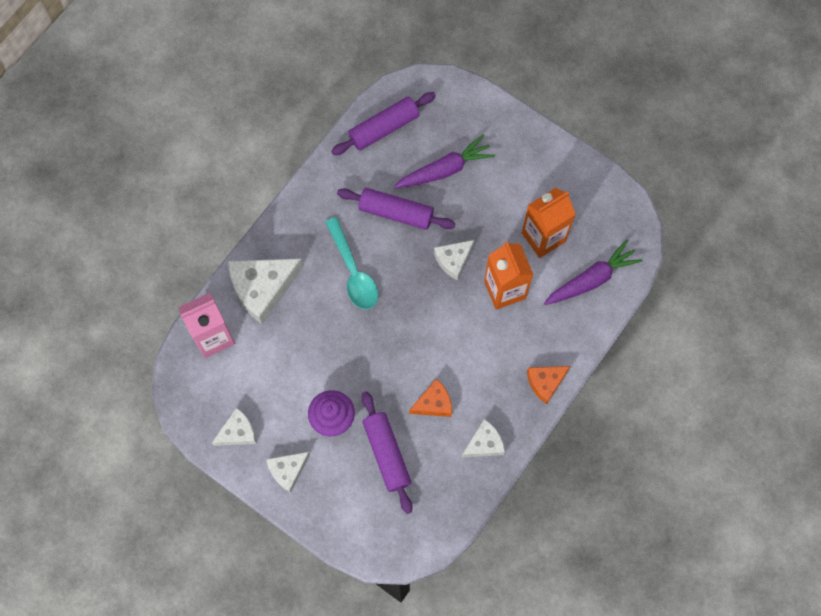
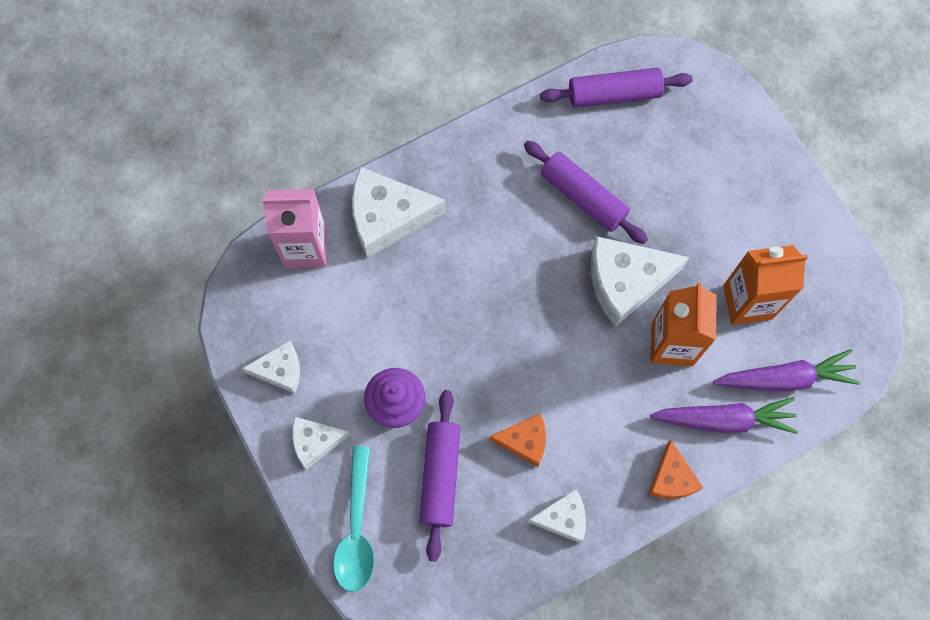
camera: 25 degrees right, 0 degrees up
turquoise spoon [325,217,378,309] -> turquoise spoon moved to [333,446,374,592]
purple carrot [394,135,495,188] -> purple carrot moved to [650,397,798,434]
white cheese [434,240,474,280] -> white cheese [591,236,689,327], size x1.74
orange cheese [527,366,570,404] -> orange cheese turned 90 degrees counterclockwise [648,440,703,499]

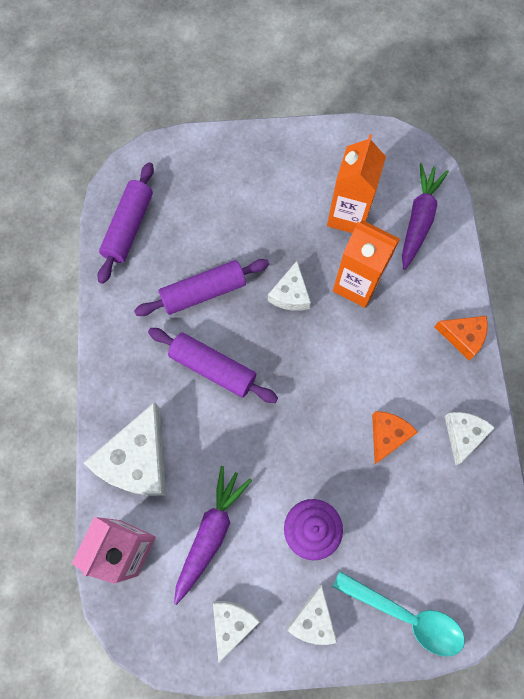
camera: 65 degrees left, 0 degrees up
purple rolling pin [419,390,460,562] -> purple rolling pin moved to [148,328,278,403]
white cheese [591,236,689,327] -> white cheese [268,261,311,311], size x0.57
purple carrot [650,397,798,434] -> purple carrot moved to [174,466,252,605]

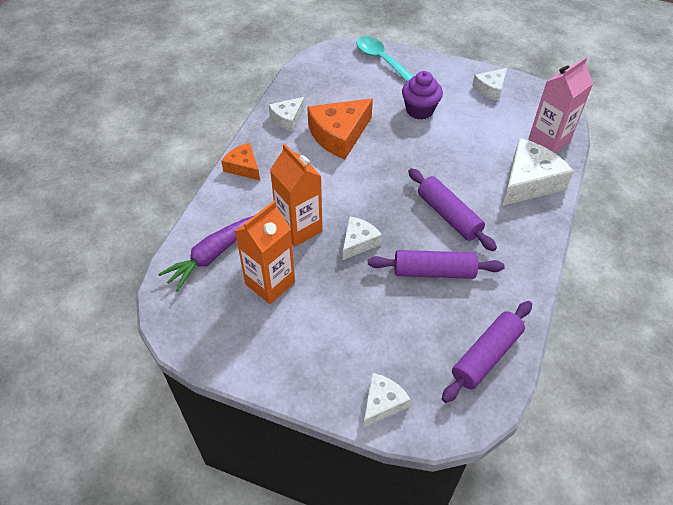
camera: 155 degrees left, 20 degrees down
purple carrot [174,466,252,605] -> none
white cheese [287,584,337,645] -> white cheese moved to [363,373,411,428]
orange cheese [372,411,418,464] -> orange cheese [307,98,373,159], size x1.74

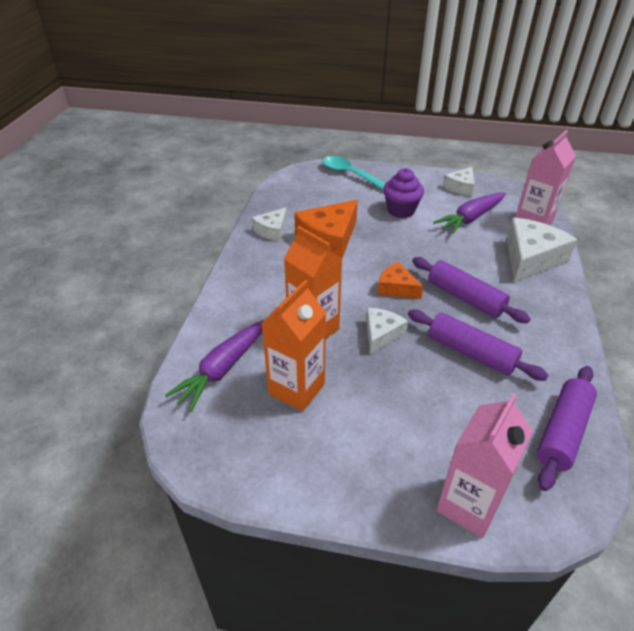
camera: 10 degrees left, 10 degrees down
orange cheese [221,143,260,181] -> orange cheese moved to [377,262,423,299]
white cheese [363,373,411,428] -> pink carton [436,393,533,538]
purple rolling pin [368,250,505,279] -> purple rolling pin turned 45 degrees clockwise [408,309,548,381]
none -> purple carrot [433,192,506,234]

